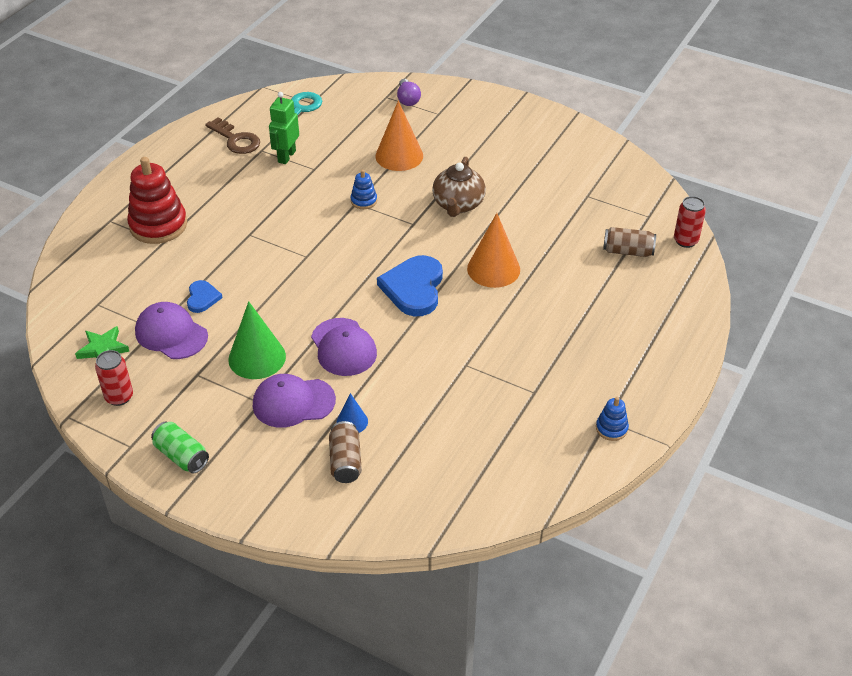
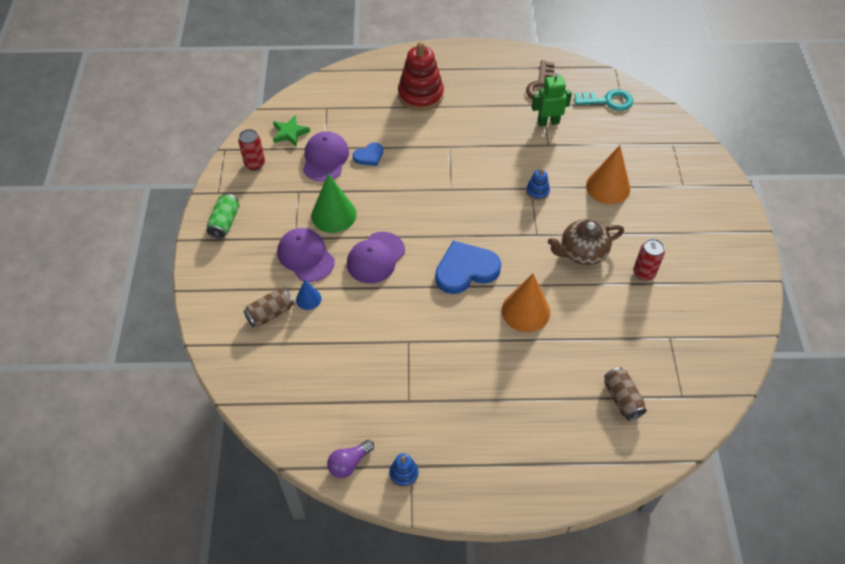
camera: 60 degrees right, 10 degrees up
purple light bulb [397,79,421,106] -> purple light bulb moved to [327,440,374,478]
red can [674,196,706,248] -> red can moved to [633,239,665,281]

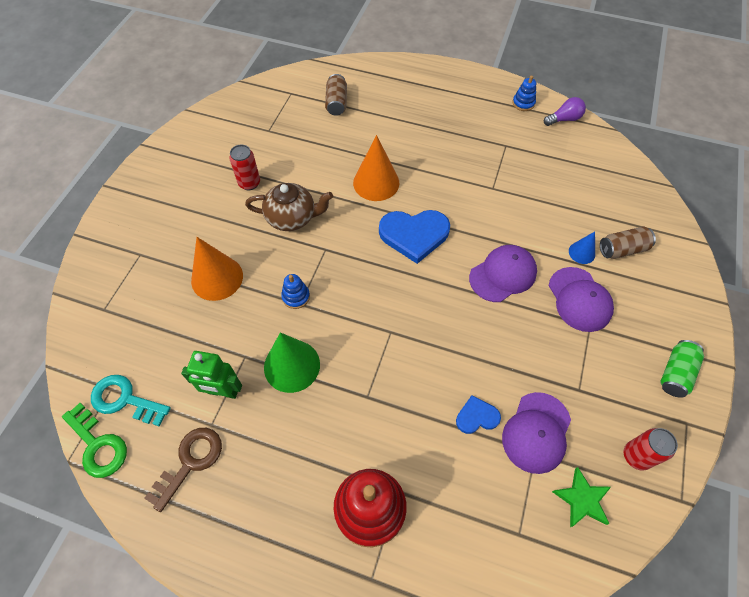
camera: 160 degrees left, 5 degrees up
green cone [311,174,357,233] -> green cone moved to [264,333,320,393]
none -> green key [62,403,127,478]

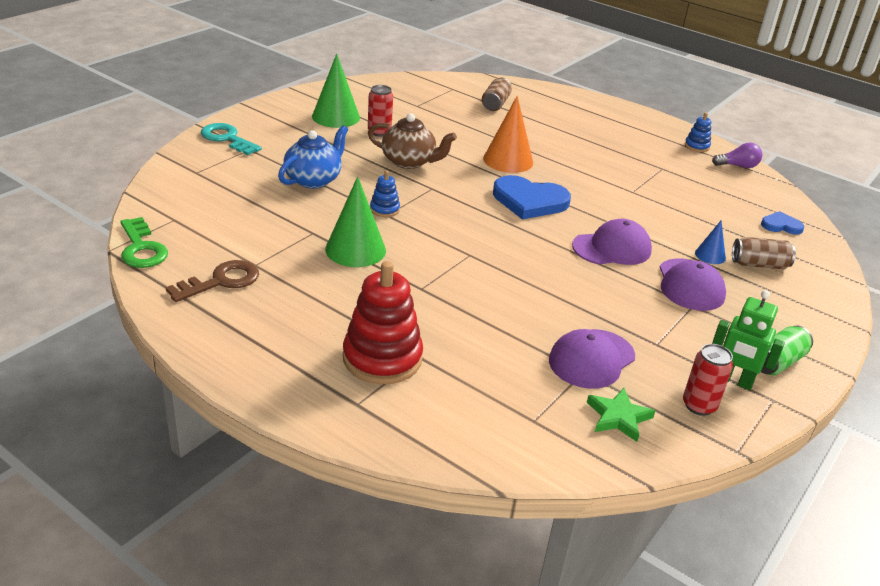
camera: 15 degrees right, 25 degrees down
turquoise key [91,375,171,427] -> turquoise key moved to [201,123,262,155]
green robot [181,351,242,399] -> green robot moved to [712,290,785,390]
orange cone [191,237,243,301] -> blue teapot [278,125,348,189]
blue heart [456,395,501,434] -> blue heart moved to [761,211,804,234]
none -> green cone [312,54,360,128]

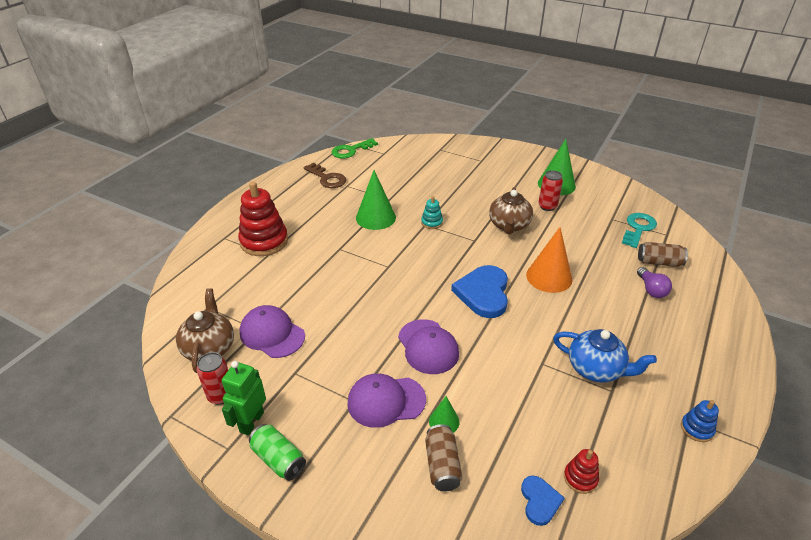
camera: 85 degrees right, 5 degrees up
turquoise key [201,123,262,155] -> turquoise key moved to [622,213,657,248]
blue teapot [278,125,348,189] -> blue teapot moved to [553,329,657,383]
blue stacking toy [370,171,400,217] -> turquoise stacking toy [421,196,443,229]
green star [587,388,655,442] -> brown teapot [176,288,234,373]
blue cone [695,221,726,264] -> green cone [429,396,460,433]
purple light bulb [712,142,762,168] -> purple light bulb moved to [637,267,672,298]
none -> red stacking toy [564,449,599,494]

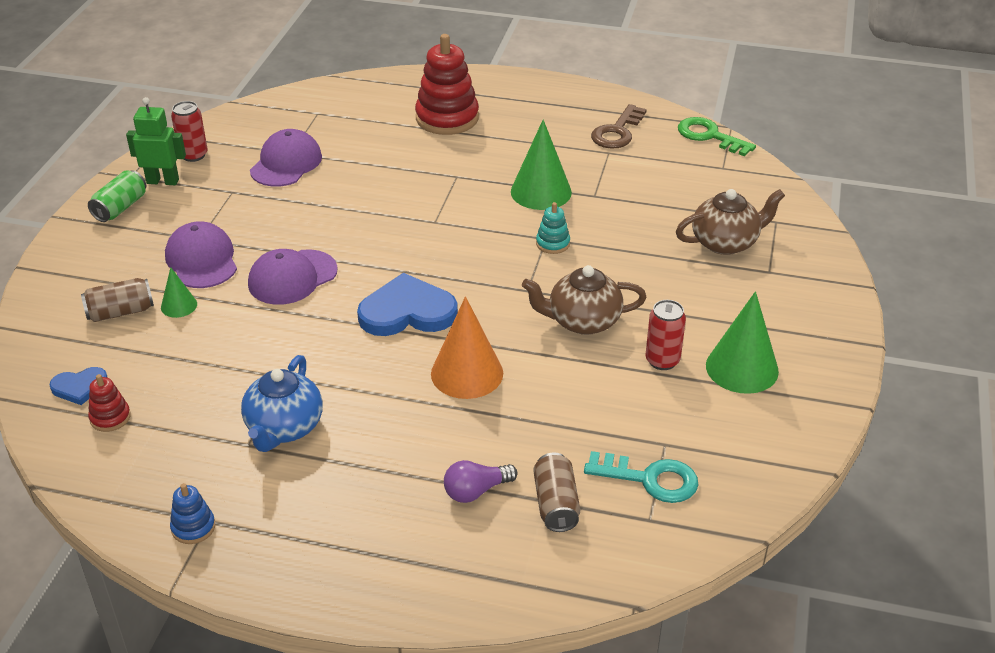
camera: 75 degrees right, 0 degrees up
brown teapot [176,288,234,373] -> brown teapot moved to [676,189,785,255]

